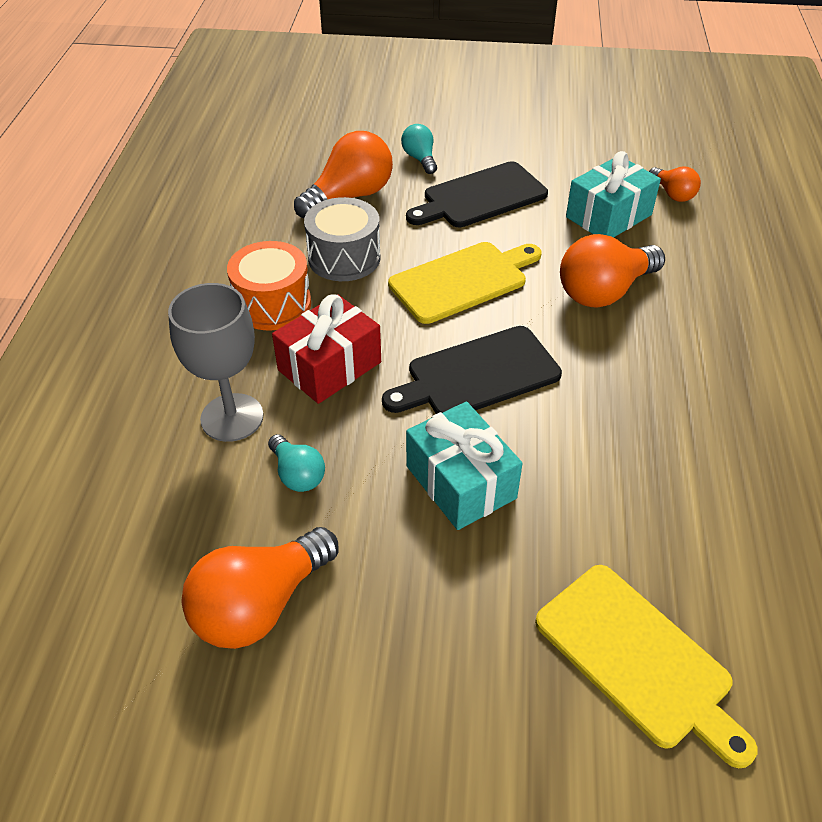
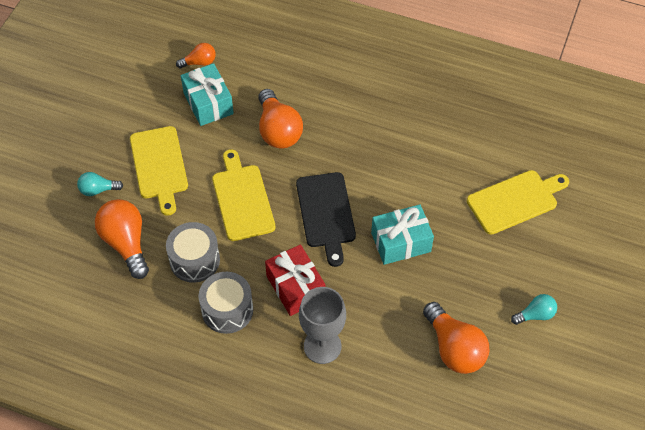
camera: 75 degrees left, 10 degrees up
orange drum [227,241,311,331] -> grey drum [199,272,253,334]
turquoise light bulb [268,434,325,492] -> turquoise light bulb moved to [511,294,557,325]
black cutting board [406,161,548,227] -> yellow cutting board [130,126,188,216]

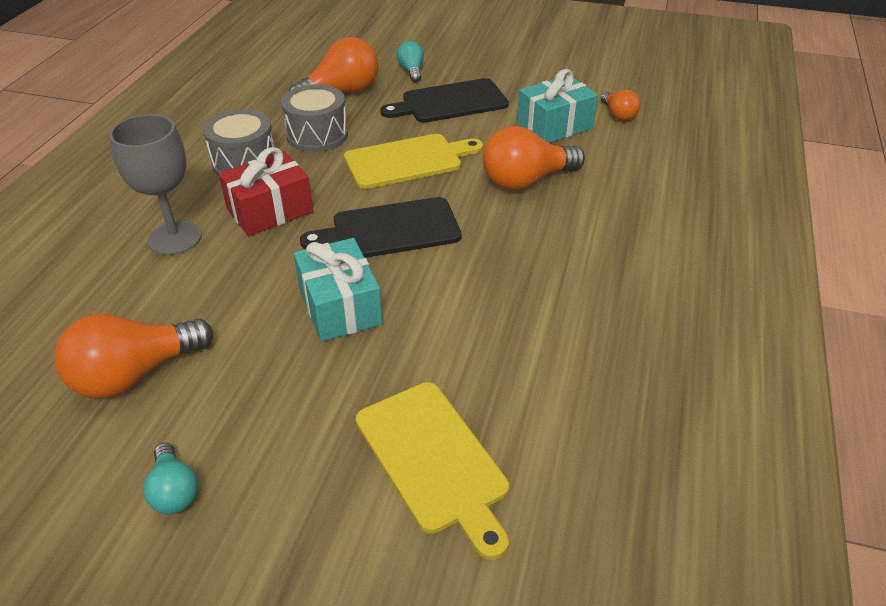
camera: 85 degrees right, 15 degrees down
yellow cutting board [130,126,188,216] -> black cutting board [380,78,509,123]

